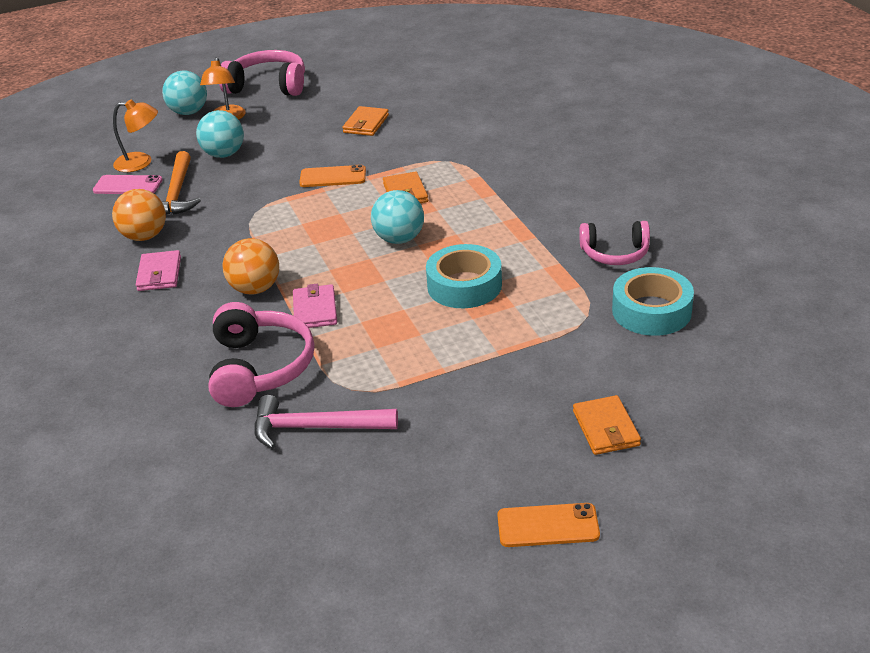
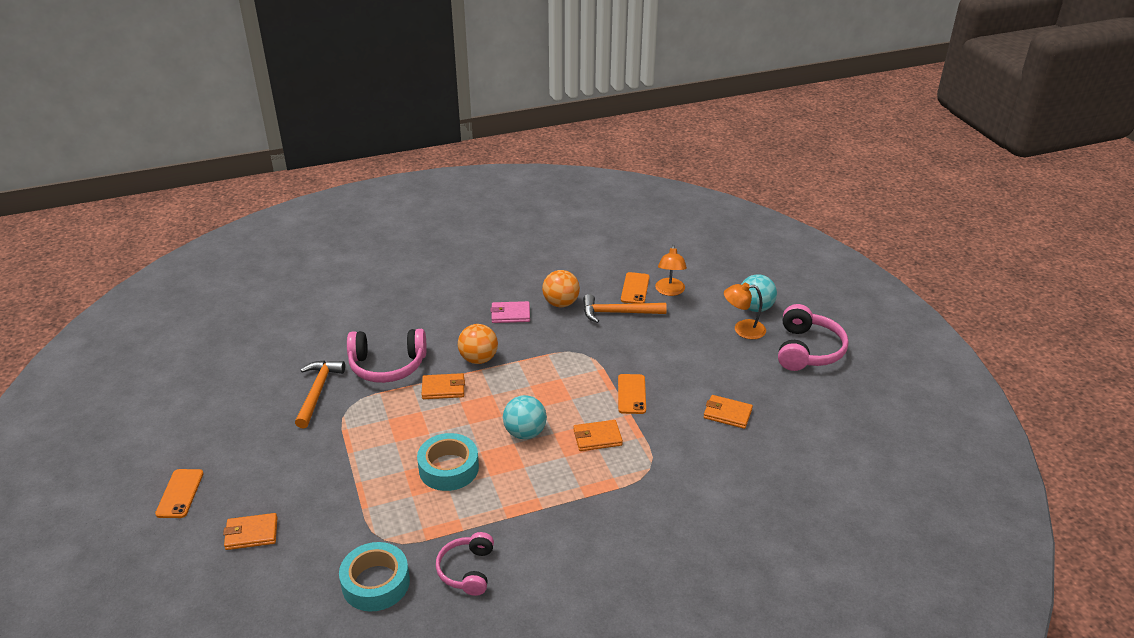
camera: 90 degrees right, 0 degrees up
pink phone [93,175,163,194] -> orange phone [621,272,650,304]
turquoise ball [196,110,244,158] -> none
pink hammer [254,395,398,449] -> orange hammer [295,360,345,428]
pink wallet [293,284,337,328] -> orange wallet [422,373,465,399]

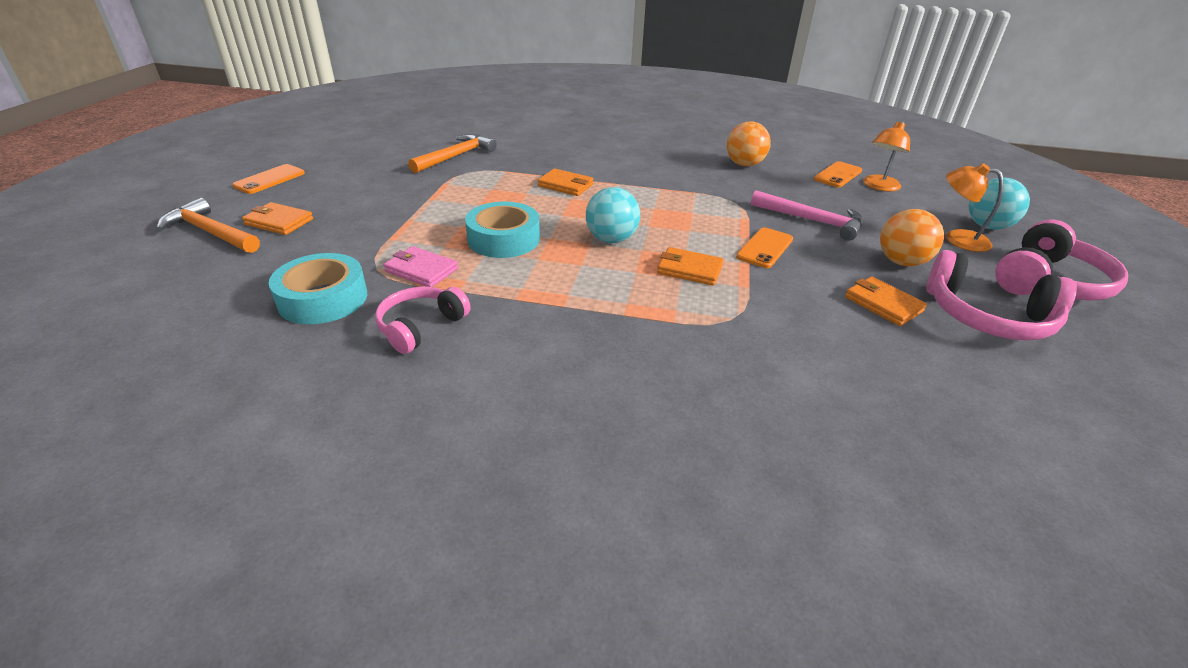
camera: 30 degrees right, 0 degrees up
pink headphones [347,329,427,383] -> pink headphones moved to [926,250,1077,341]
orange ball [458,324,498,364] -> orange ball moved to [880,209,944,266]
pink wallet [490,301,530,323] -> pink wallet moved to [383,246,458,287]
orange hammer [583,294,667,323] -> orange hammer moved to [157,198,260,253]
none -> pink hammer [751,190,863,241]

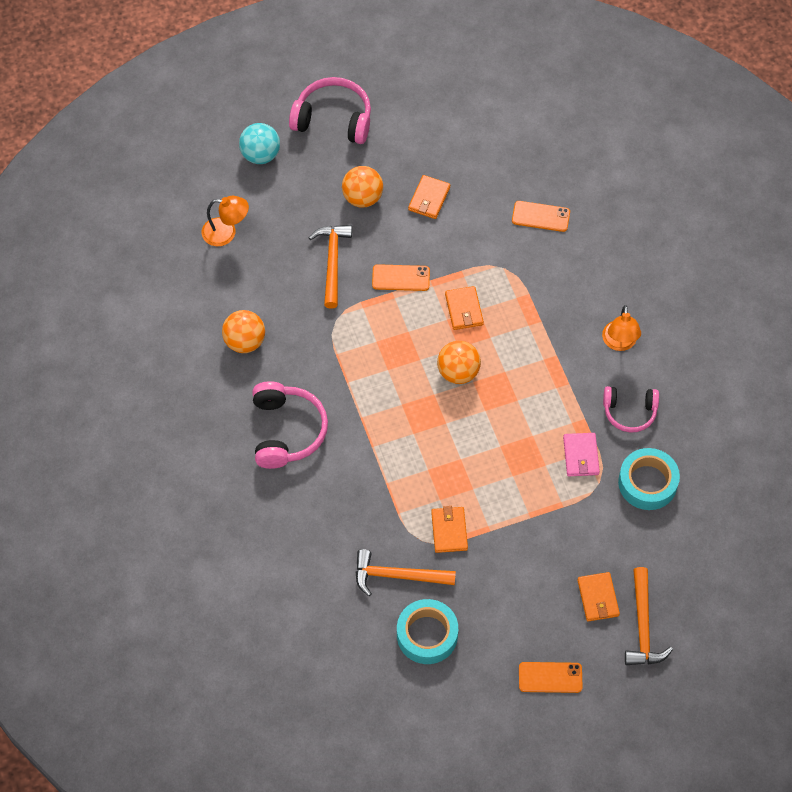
camera: 120 degrees left, 25 degrees up
turquoise tape [465,202,540,258] -> turquoise tape moved to [397,599,458,664]
orange wallet [538,169,593,196] -> orange wallet moved to [431,506,468,553]
turquoise ball [586,187,640,243] -> orange ball [437,341,481,384]
pink hammer [751,190,863,241] -> orange hammer [309,225,352,308]
orange phone [814,161,862,187] -> orange phone moved to [512,201,570,232]
pink headphones [926,250,1077,341] -> pink headphones moved to [252,381,328,469]
orange lamp [946,163,1004,252] -> orange lamp moved to [602,305,641,351]

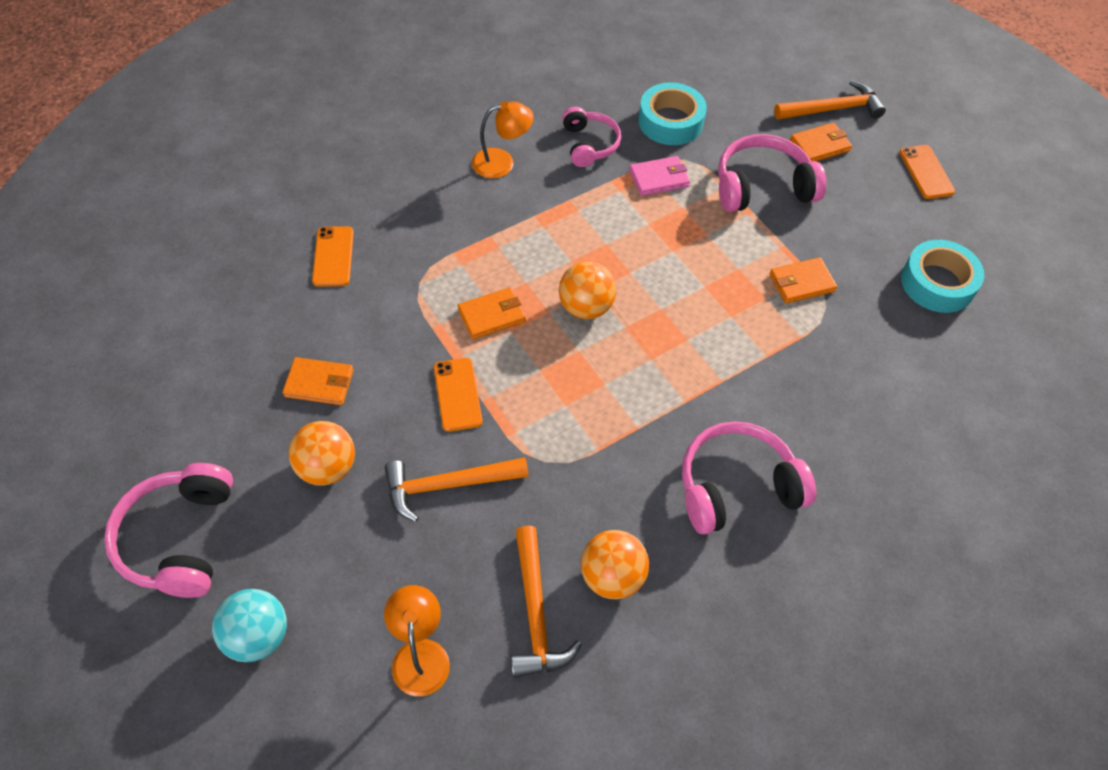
camera: 105 degrees left, 5 degrees down
orange hammer [356,549,456,596] -> orange hammer moved to [510,526,582,678]
none -> pink headphones [718,134,826,212]

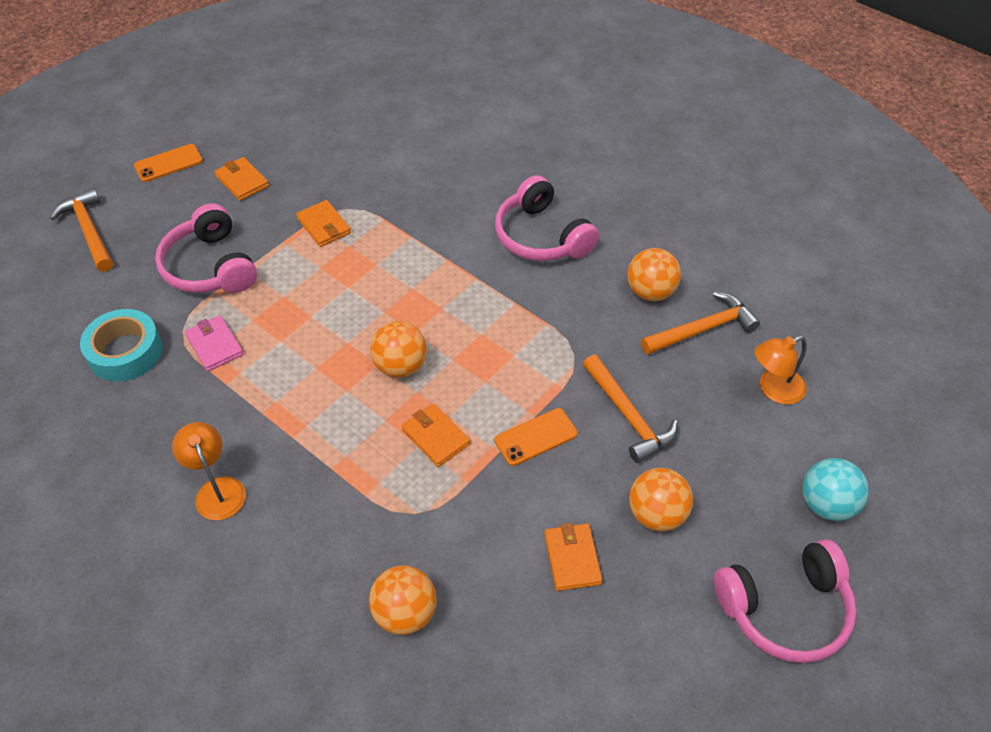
camera: 105 degrees left, 5 degrees down
orange phone [312,226,354,287] -> orange ball [369,565,437,635]
pink headphones [562,107,621,167] -> none
orange wallet [790,123,852,161] -> orange wallet moved to [214,157,269,201]
turquoise tape [901,240,984,313] -> none

